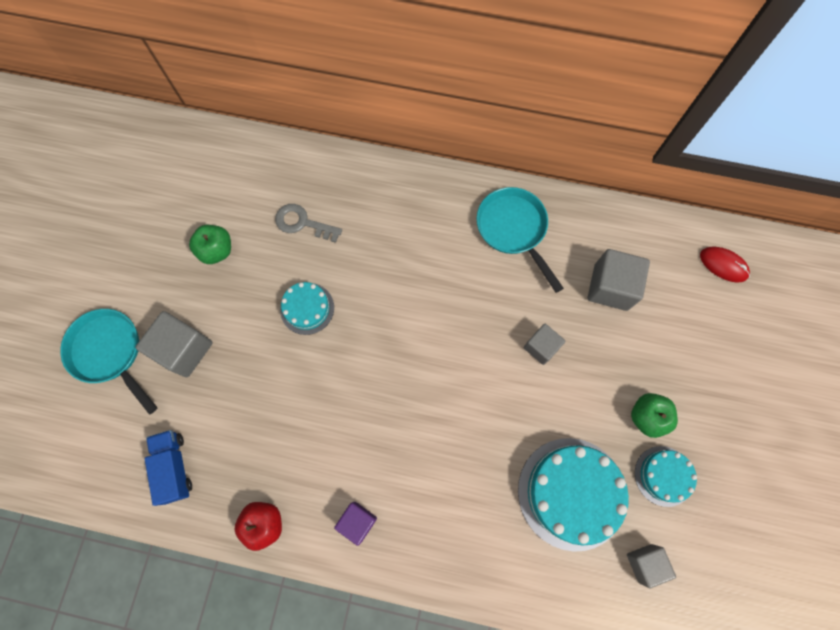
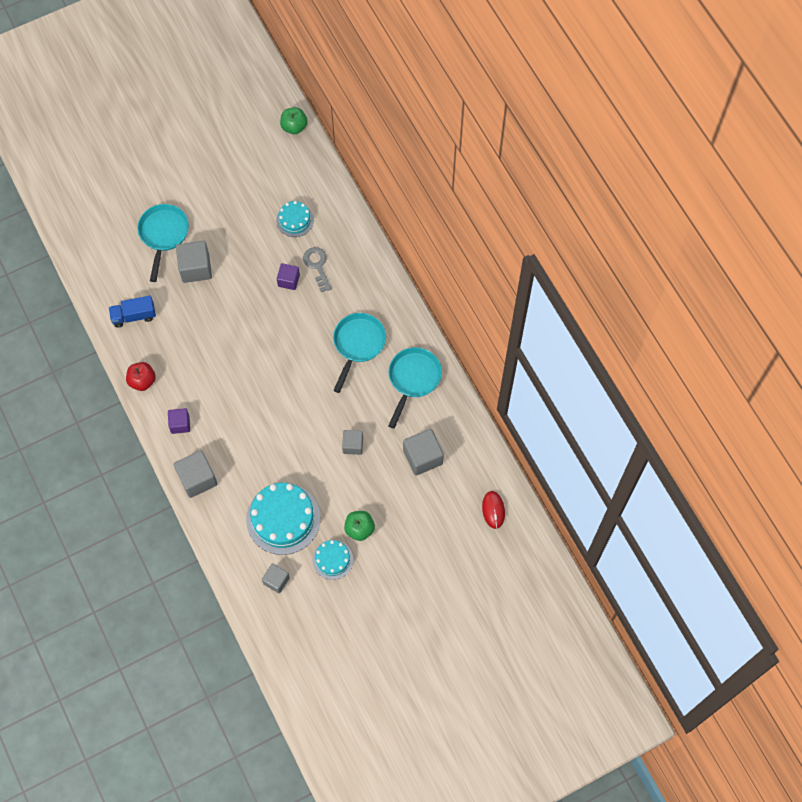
camera: 50 degrees right, 5 degrees down
blue truck [145,430,192,506] -> blue truck turned 135 degrees counterclockwise [109,296,156,328]
green apple [189,225,231,264] -> green apple moved to [280,107,308,134]
turquoise cake [280,282,334,335] -> turquoise cake moved to [276,201,314,237]
none -> grey cube [173,450,217,498]
none -> purple cube [277,263,300,290]
none -> turquoise pan [333,313,386,393]

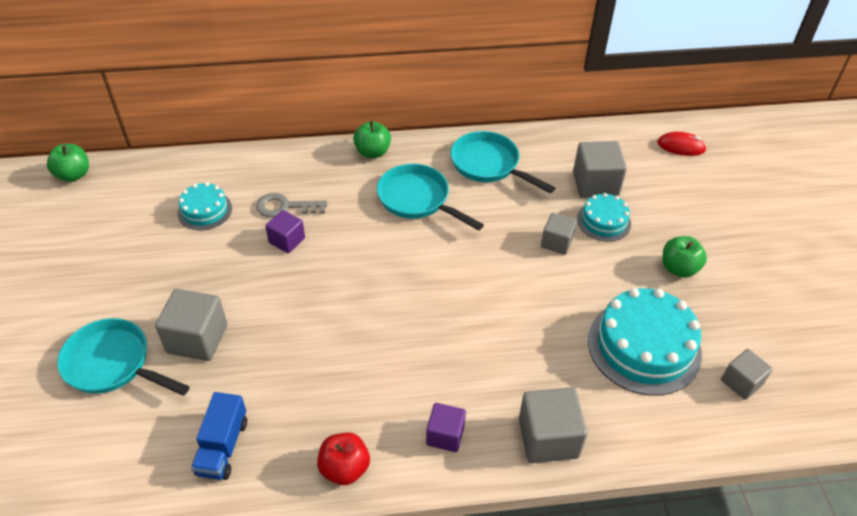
camera: 70 degrees left, 20 degrees down
turquoise cake [313,540,353,580] -> turquoise cake moved to [577,193,631,242]
none -> green apple [353,121,391,158]

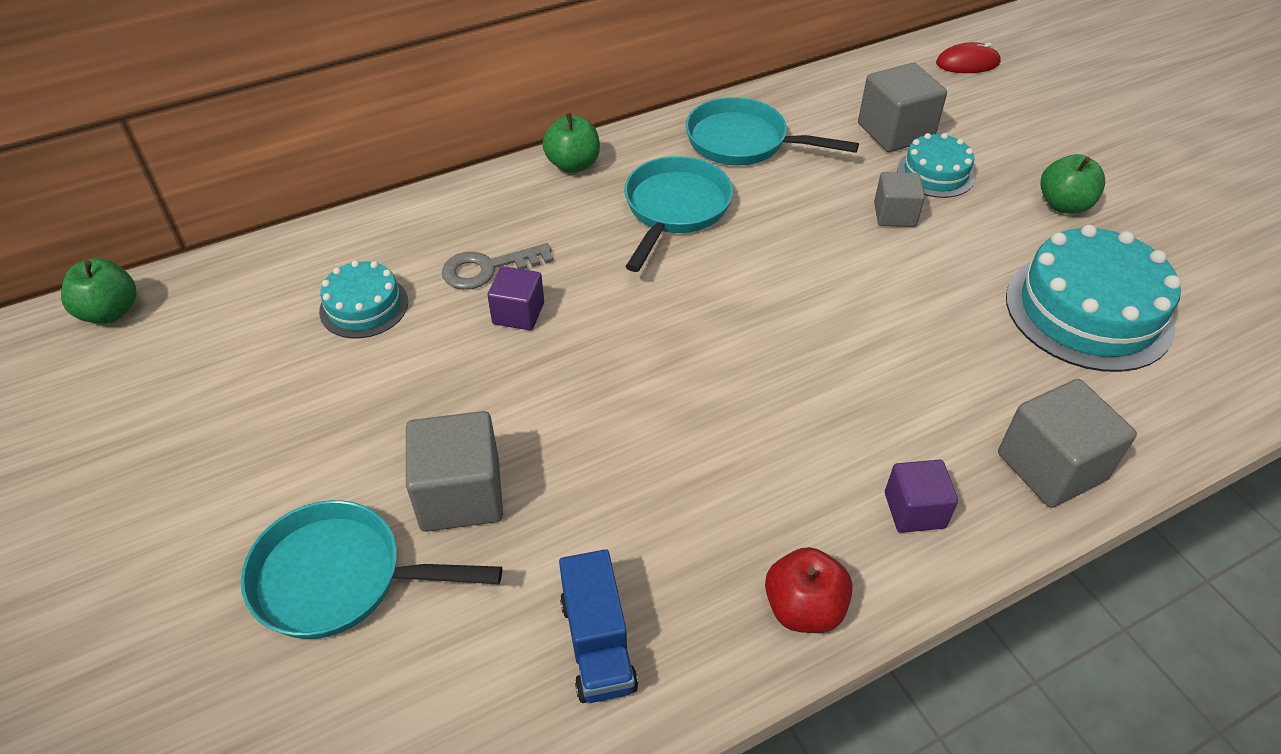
camera: 20 degrees left, 0 degrees up
turquoise pan [377,164,484,231] -> turquoise pan turned 90 degrees clockwise [624,156,733,272]
grey cube [721,349,773,400] -> none

